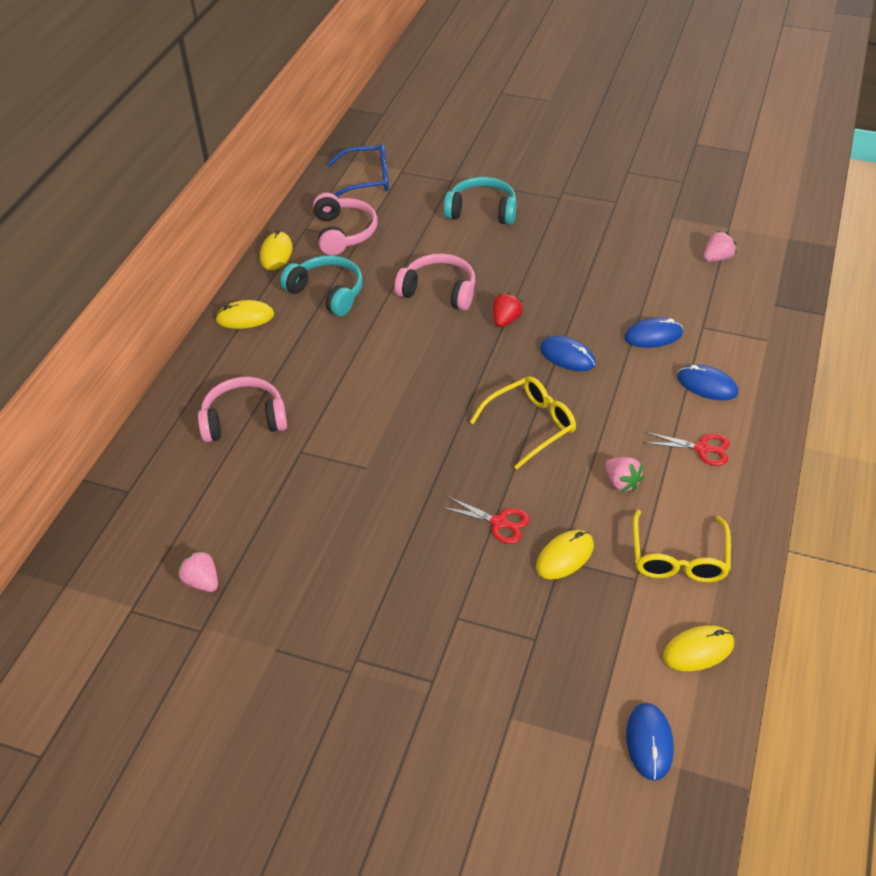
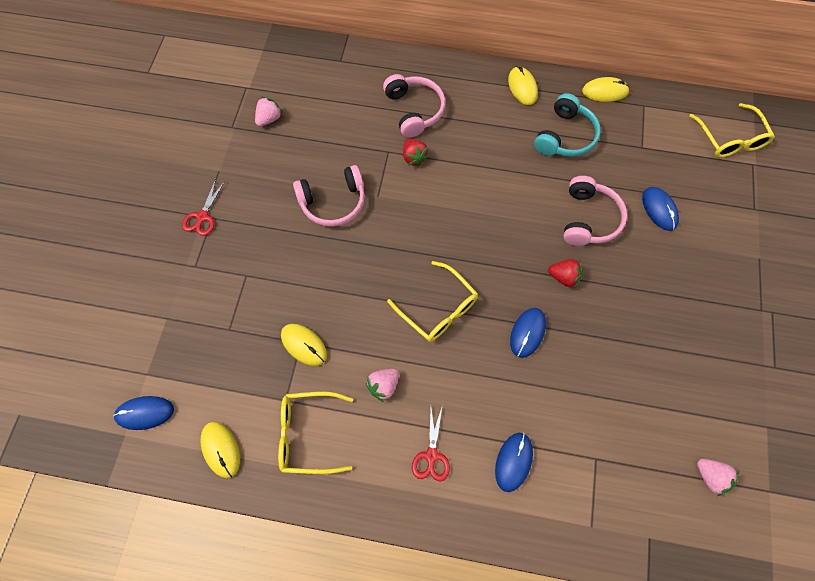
camera: 80 degrees right, 20 degrees up
pink headphones [313,193,377,255] -> pink headphones moved to [293,165,365,227]
blue glasses [327,144,389,197] -> yellow glasses [689,103,775,158]
red scissors [442,496,529,544] -> red scissors moved to [182,179,225,236]
turquoise headphones [444,177,517,225] -> none
blue mouse [624,317,683,348] -> blue mouse moved to [642,187,679,231]
none -> red strawberry [403,139,429,166]

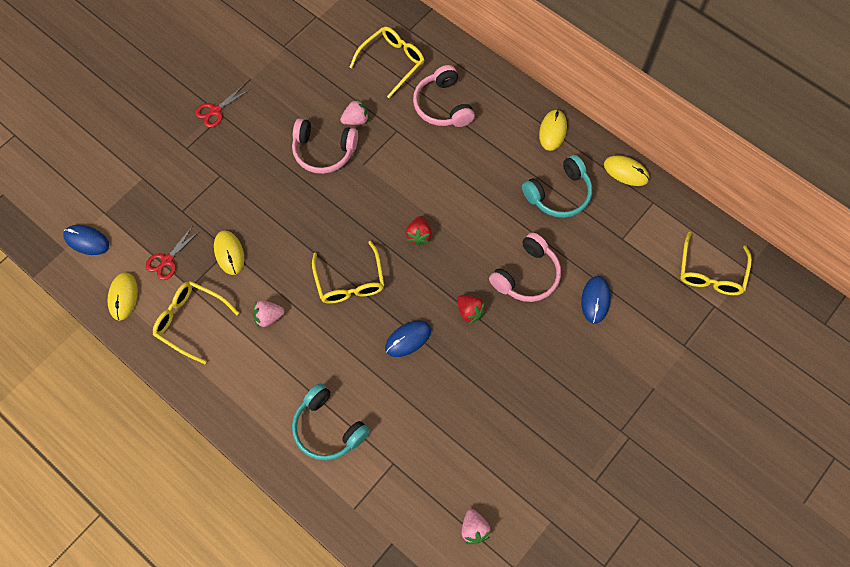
camera: 30 degrees right, 0 degrees up
pink strawberry [255,97,282,126] -> pink strawberry moved to [340,99,369,125]
pink headphones [383,74,445,138] -> pink headphones turned 150 degrees clockwise [413,65,475,127]
red strawberry [403,139,429,166] -> red strawberry moved to [406,216,432,245]
red scissors [412,408,450,481] -> red scissors moved to [146,227,200,280]
blue mouse [495,433,533,492] -> turquoise headphones [292,383,370,461]
none -> yellow glasses [349,27,424,98]

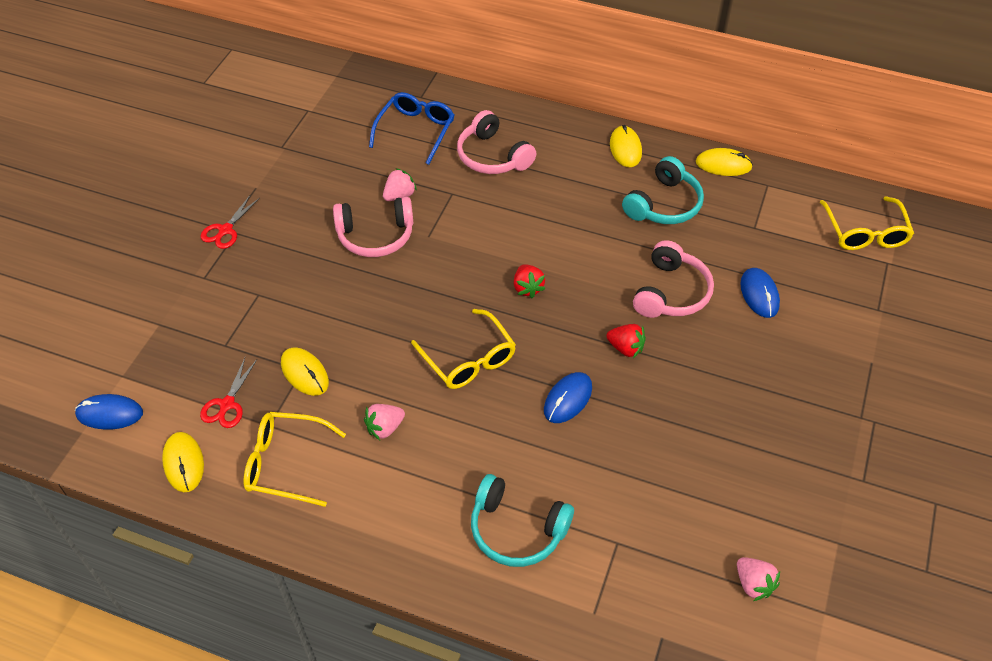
camera: 20 degrees left, 15 degrees down
yellow glasses [349,27,424,98] -> blue glasses [369,92,454,165]

